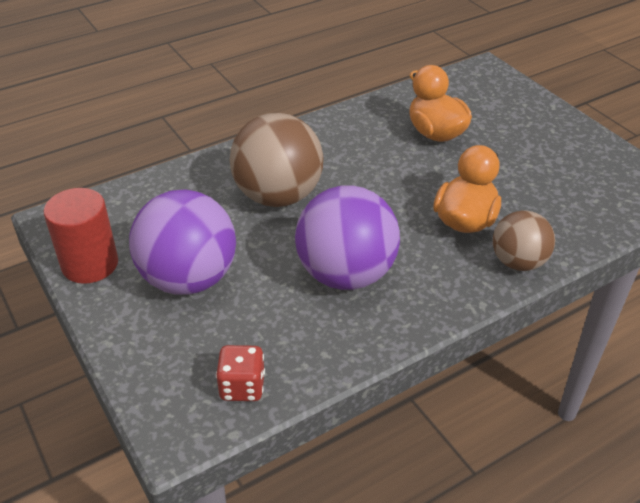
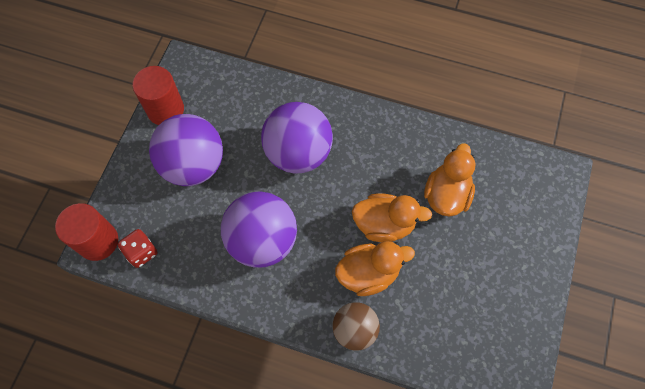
camera: 50 degrees right, 25 degrees up
brown ball [230,113,323,207] -> purple ball [261,102,333,174]
none -> red cylinder [55,203,118,261]
none -> orange duck [352,193,432,242]

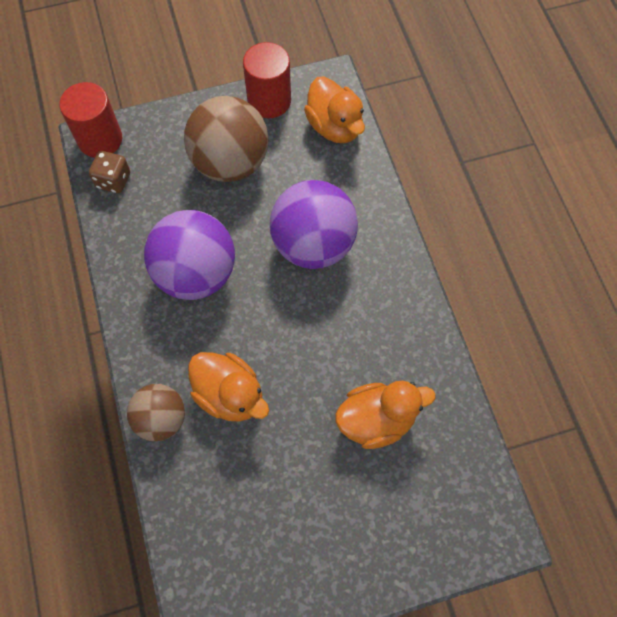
camera: 55 degrees right, 0 degrees up
red dice [118,229,157,268] -> brown dice [89,151,130,193]
purple ball [149,114,223,186] -> brown ball [184,96,269,182]
orange duck [352,193,432,242] -> orange duck moved to [304,77,365,143]

